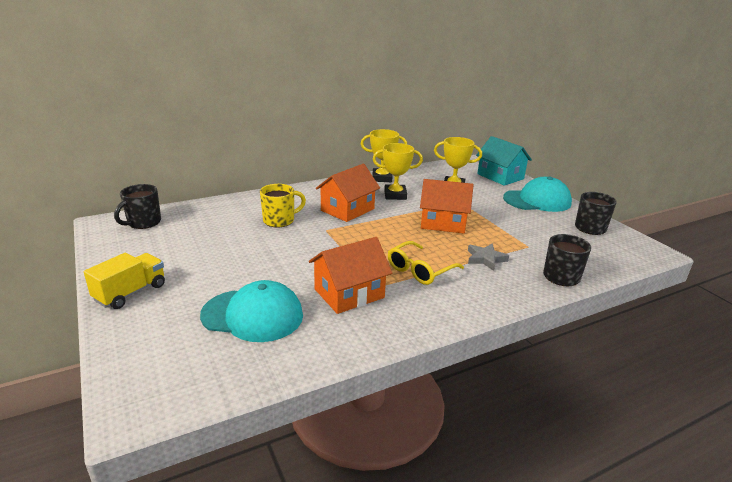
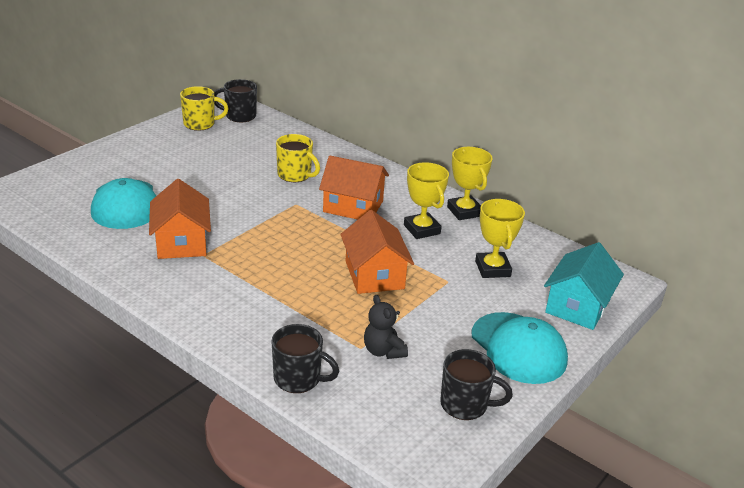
camera: 65 degrees right, 5 degrees up
yellow truck [84,253,165,309] -> none
orange house [309,237,392,314] -> orange house turned 45 degrees clockwise [149,179,211,259]
yellow glasses [388,241,464,285] -> none
grey star [468,244,509,271] -> none
none -> yellow mug [180,86,229,131]
none -> black teddy bear [364,295,408,359]

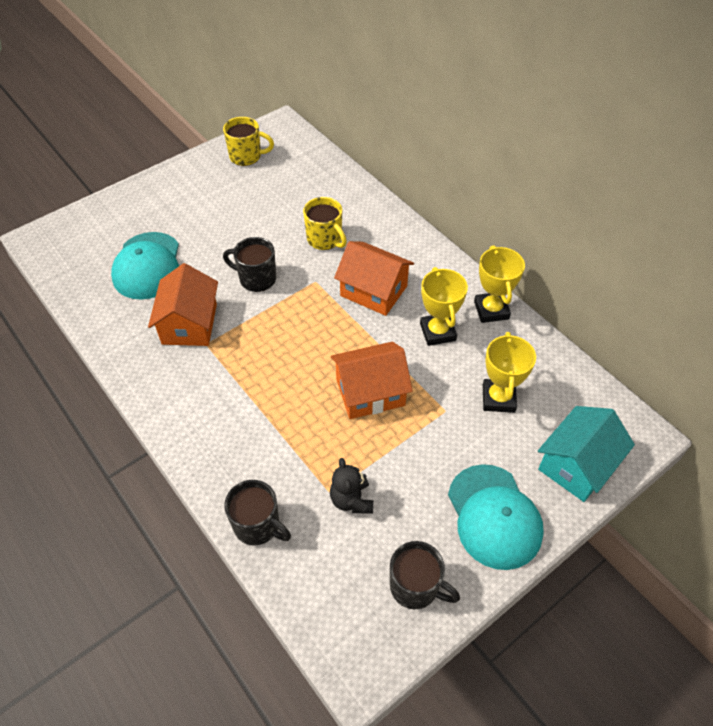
camera: 15 degrees right, 20 degrees up
black mug [214,79,257,122] -> black mug moved to [223,237,276,292]
orange house [340,210,414,294] -> orange house turned 75 degrees clockwise [331,342,413,419]

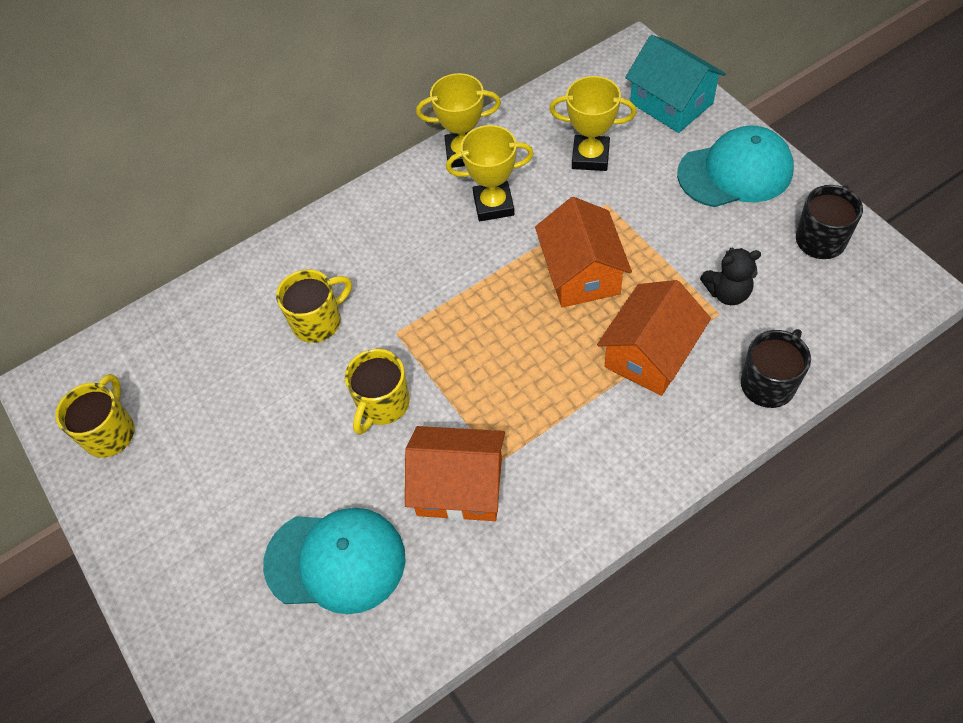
camera: 80 degrees left, 5 degrees up
black mug [223,237,276,292] -> yellow mug [345,349,410,435]
orange house [334,241,414,316] -> orange house moved to [597,280,711,396]

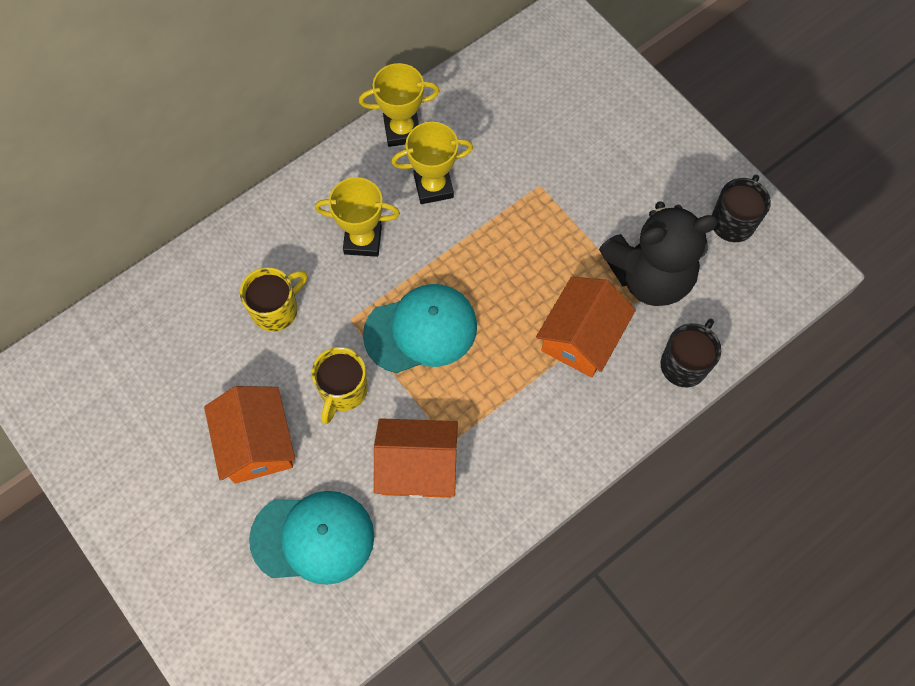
camera: 10 degrees left, 10 degrees up
yellow mug [56,374,135,458] -> none
orange house [535,197,632,308] -> orange house moved to [204,386,295,484]
yellow trophy [549,76,636,171] -> yellow trophy moved to [315,177,400,257]
turquoise house [625,35,726,133] -> none
turquoise cap [677,125,794,207] -> turquoise cap moved to [363,284,477,373]
black teddy bear [700,248,761,305] -> black teddy bear [599,201,718,306], size x2.08

